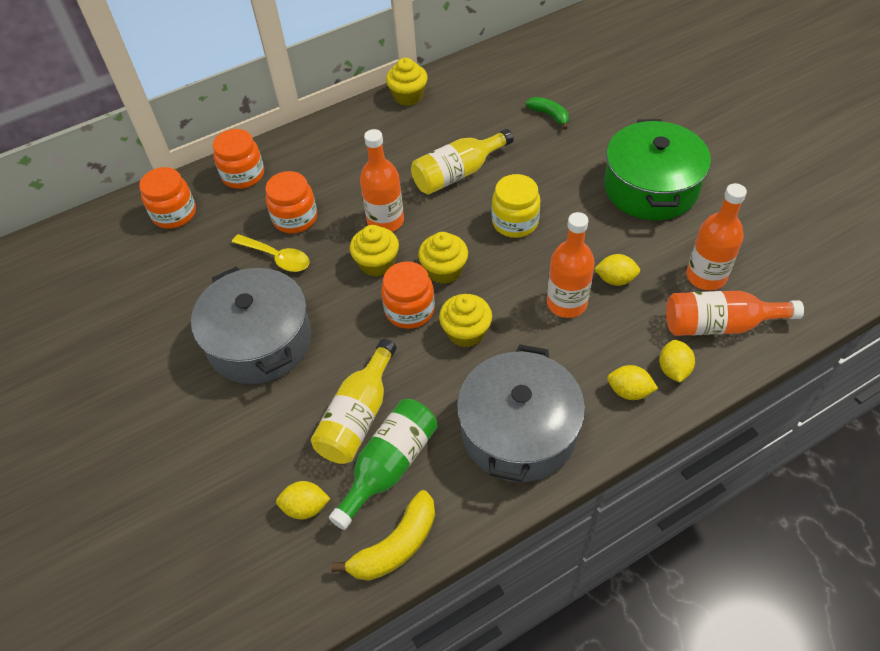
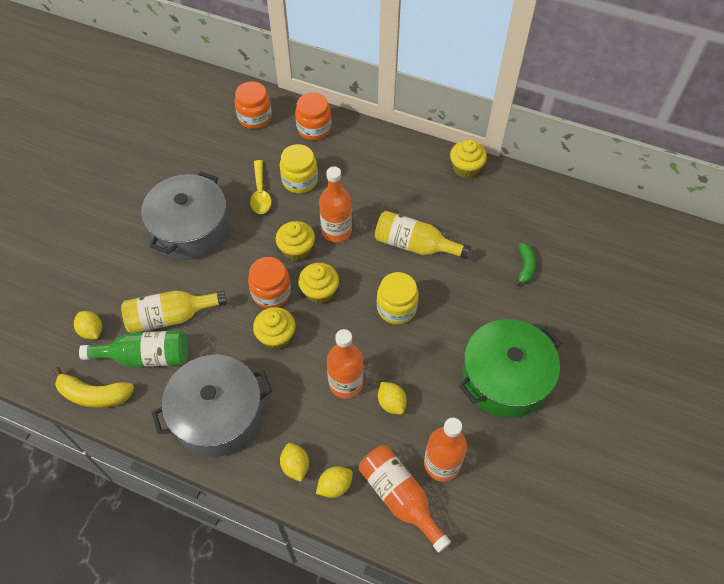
camera: 50 degrees right, 5 degrees up
orange jar [265,171,317,233] -> yellow jar [280,144,318,193]

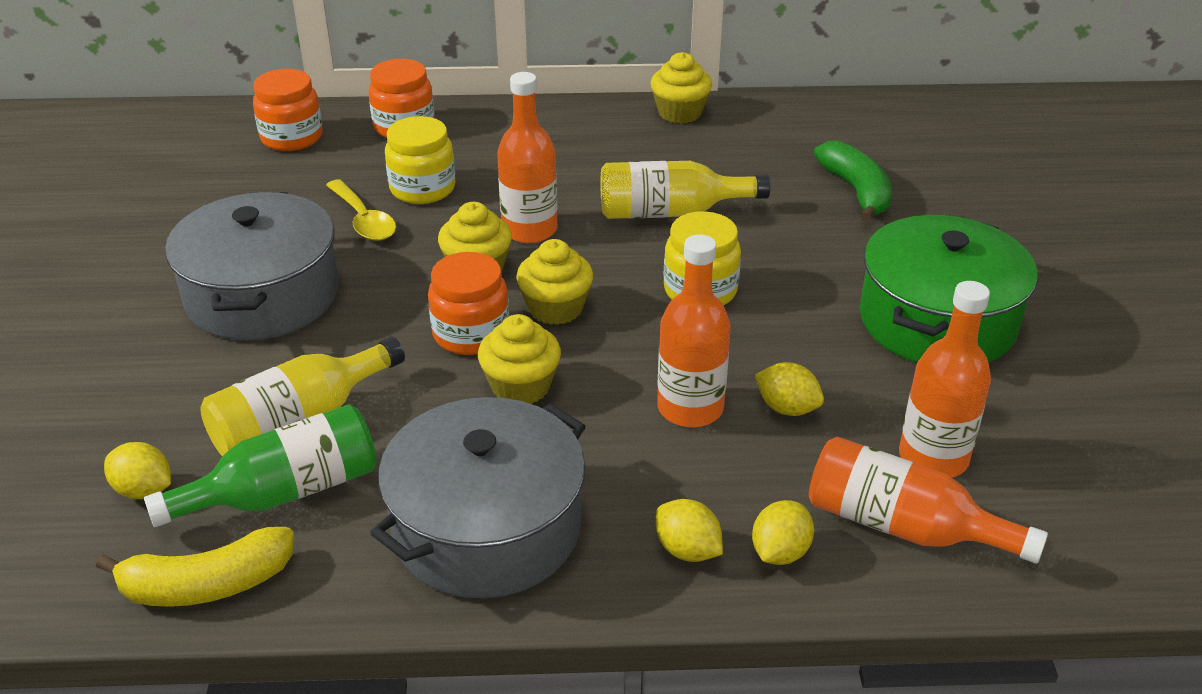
camera: 25 degrees left, 20 degrees down
green banana [514,243,536,286] -> green banana [814,141,892,222], size x1.52

